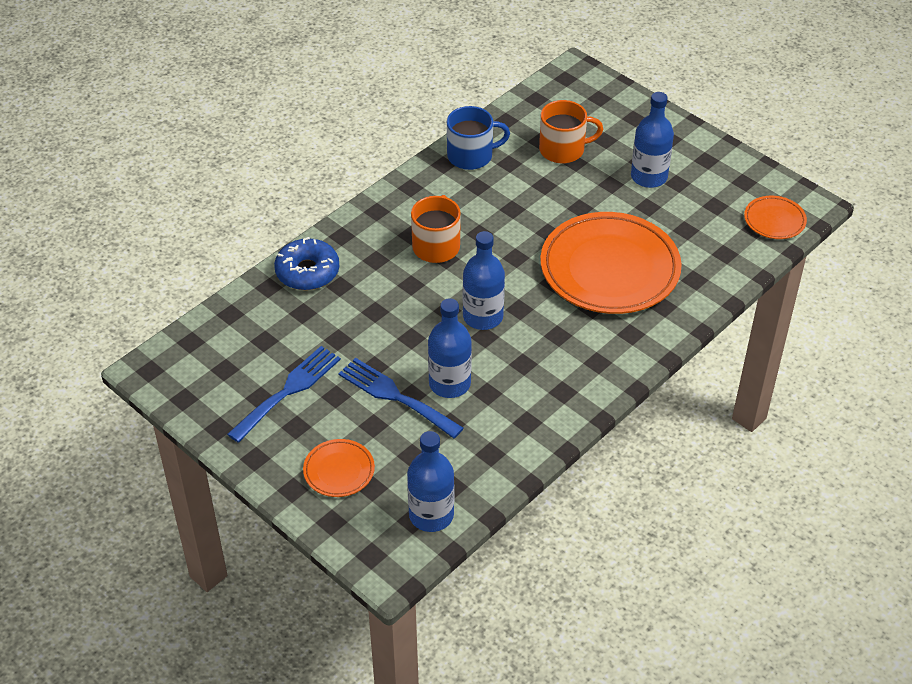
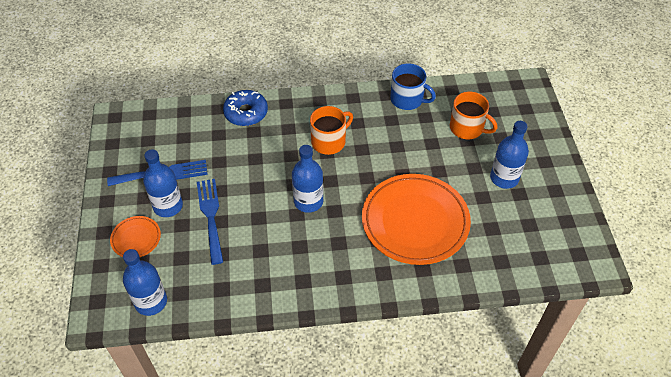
camera: 40 degrees right, 5 degrees up
blue bottle [428,298,472,398] -> blue bottle moved to [143,149,183,217]
orange plate [744,196,807,239] -> none

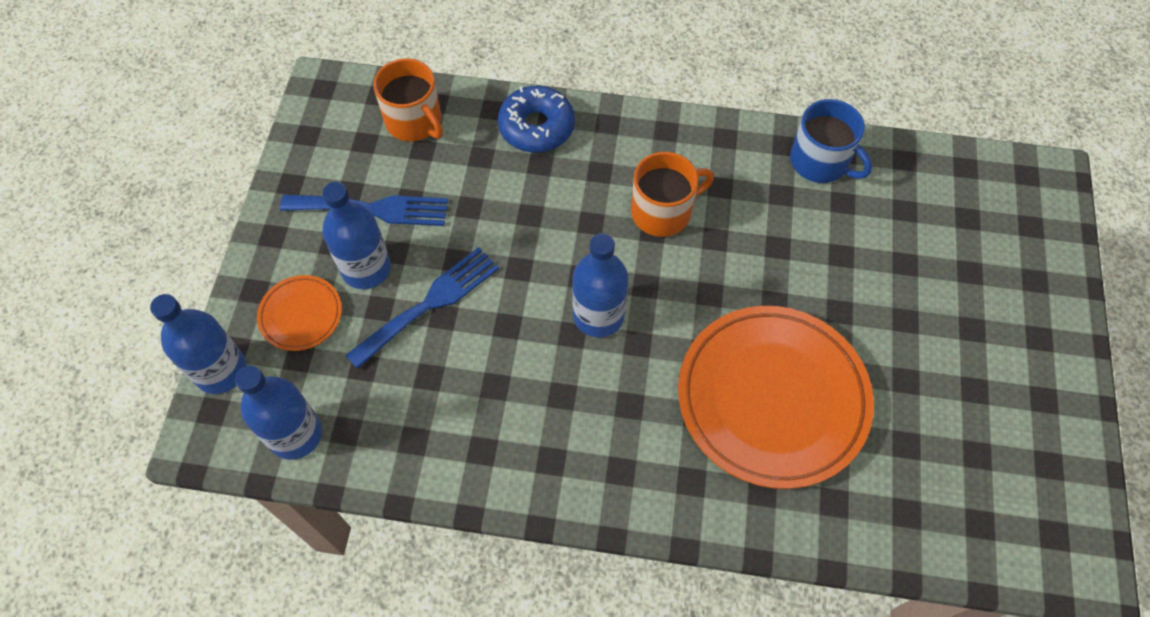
camera: 15 degrees right, 10 degrees up
blue fork [197,179,223,265] -> blue fork turned 45 degrees clockwise [345,247,499,369]
orange mug [450,92,497,139] -> orange mug moved to [373,58,443,141]
blue bottle [490,121,529,189] -> blue bottle moved to [150,294,246,394]

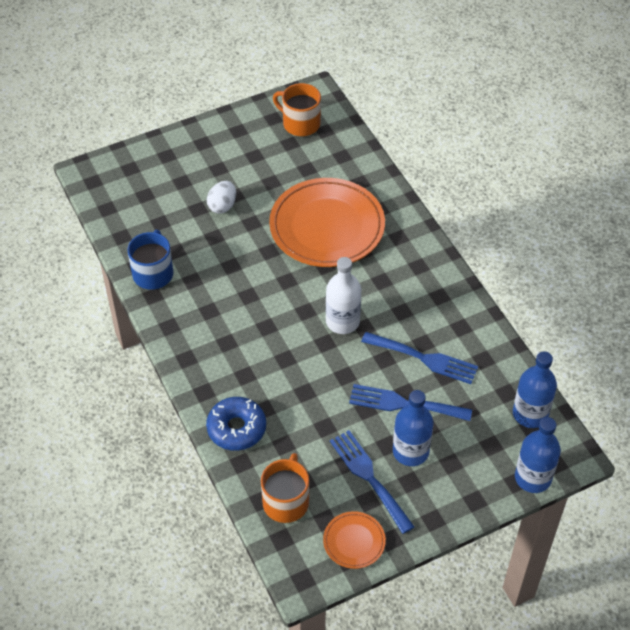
camera: 125 degrees left, 10 degrees down
orange plate [257,275,342,351] -> orange plate moved to [323,511,386,569]
blue bottle [572,233,628,337] -> white bottle [326,257,361,334]
orange mug [631,152,714,237] -> orange mug moved to [273,83,321,136]
none -> white egg [207,181,236,214]
none -> blue fork [361,332,478,384]

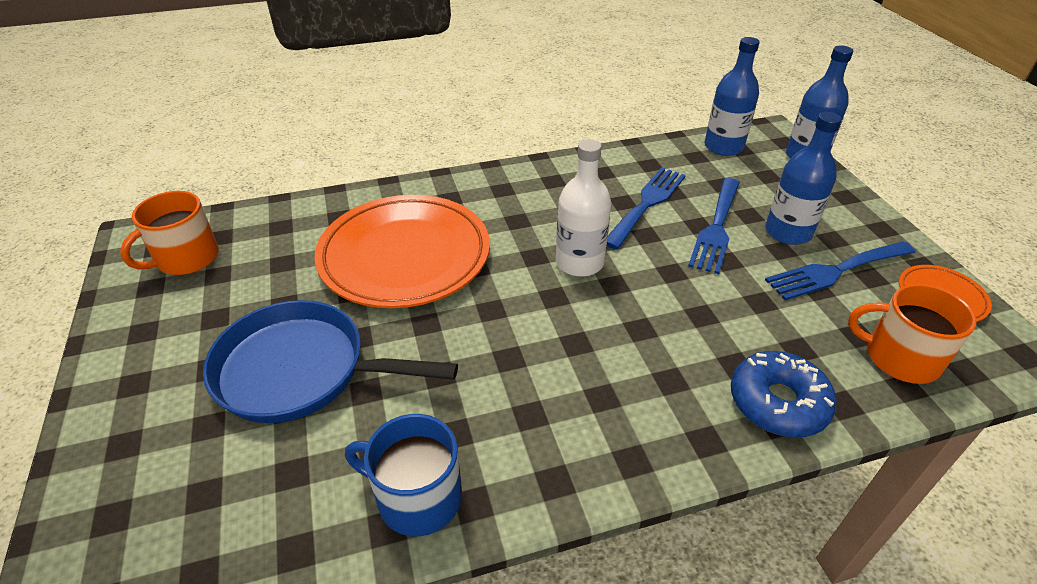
camera: 80 degrees left, 10 degrees down
white egg [207,181,236,214] -> blue pan [203,300,458,423]

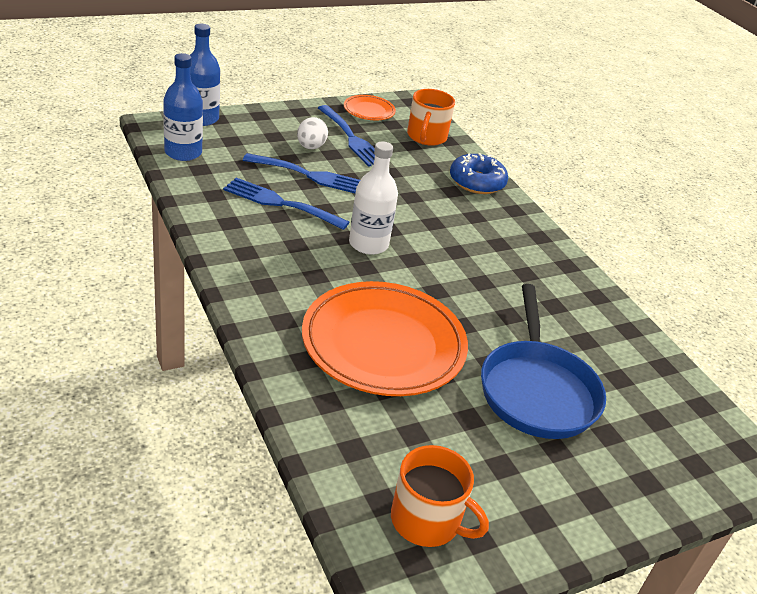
camera: 105 degrees left, 5 degrees down
blue mug [345,414,462,536] -> none
blue bottle [765,112,842,245] -> white egg [297,117,328,149]

